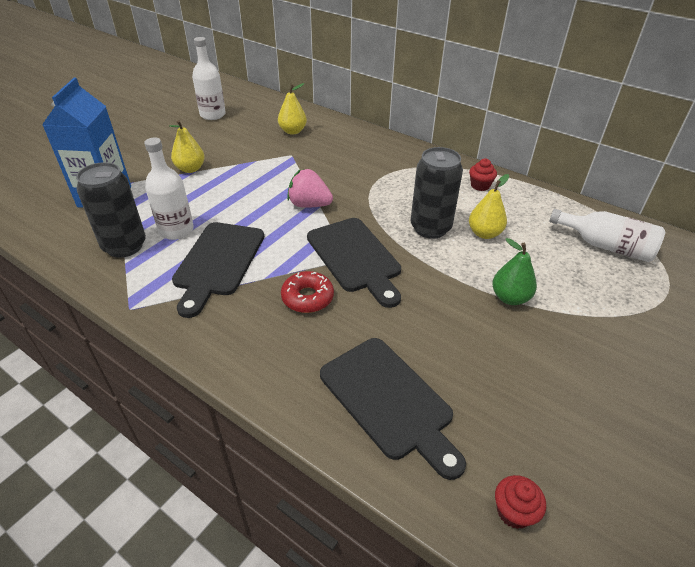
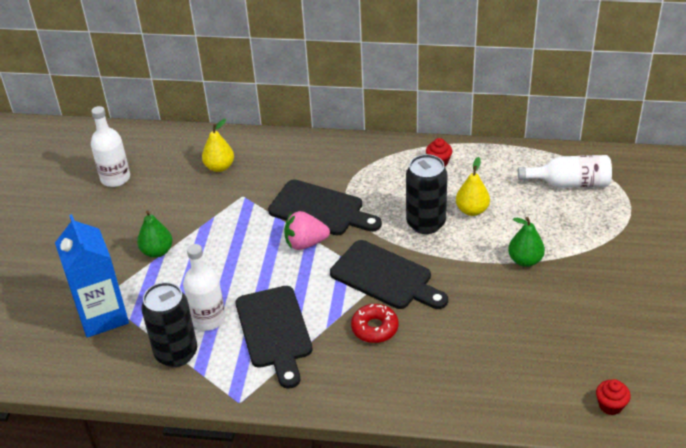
camera: 25 degrees left, 0 degrees up
yellow pear [169,120,205,173] -> green pear [137,210,173,258]
black cutting board [320,338,466,480] -> black cutting board moved to [268,179,382,236]

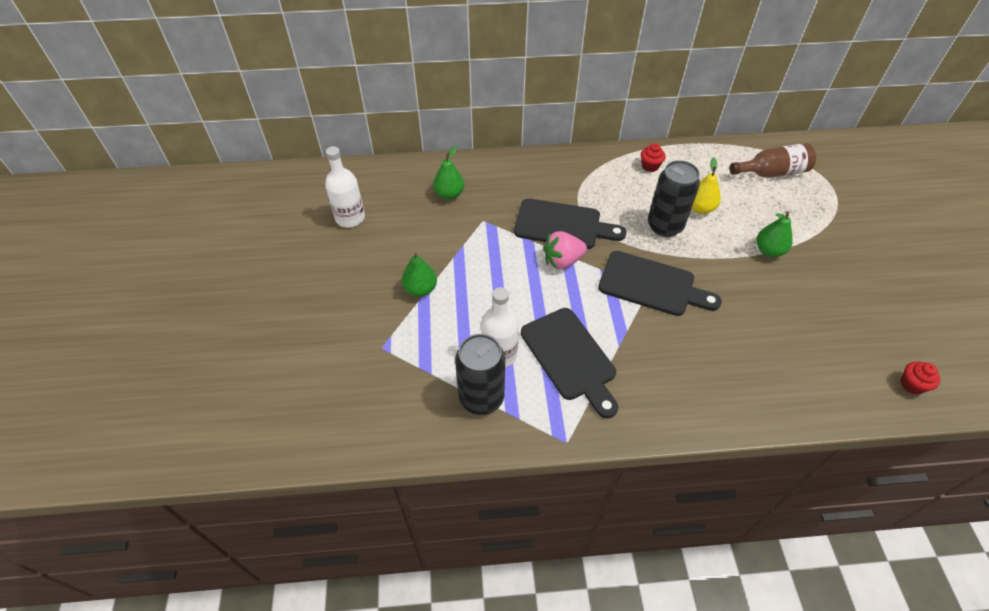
camera: 15 degrees left, 10 degrees up
blue carton [55,214,129,338] -> none
yellow pear [202,119,234,172] -> green pear [433,146,464,200]
red donut [351,304,399,343] -> none
white bottle [518,155,612,188] -> brown bottle [729,143,816,178]

